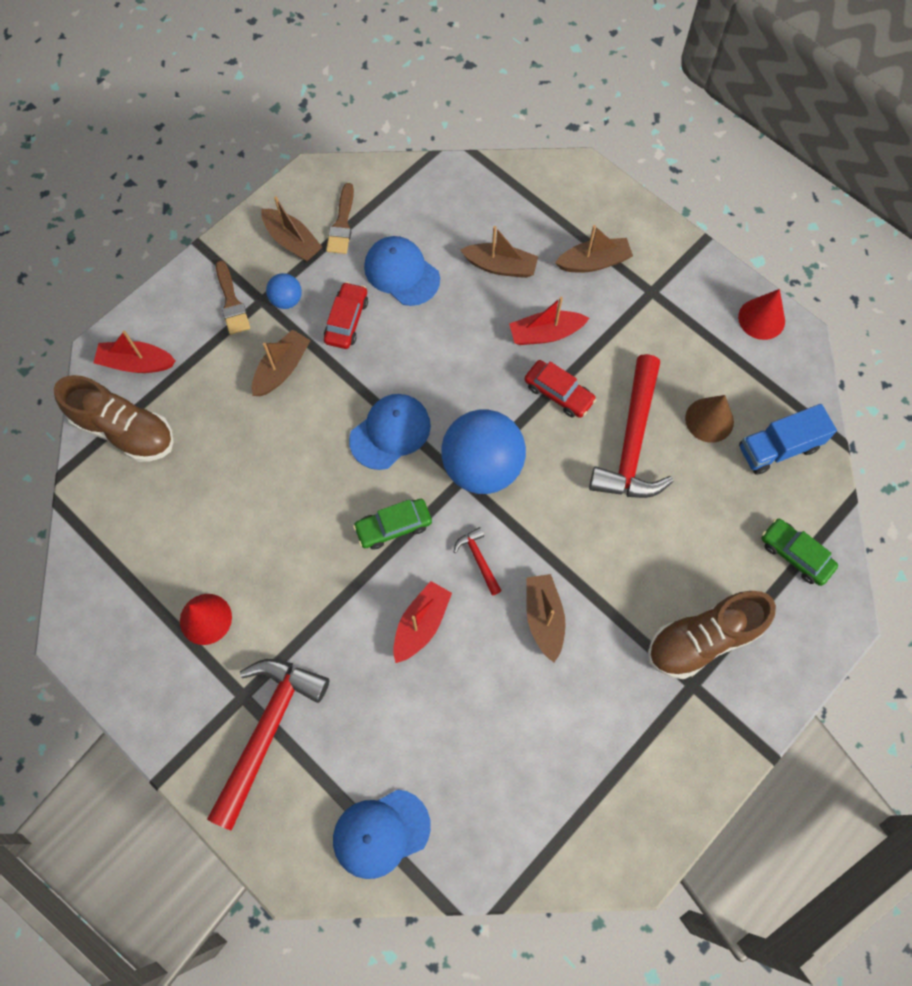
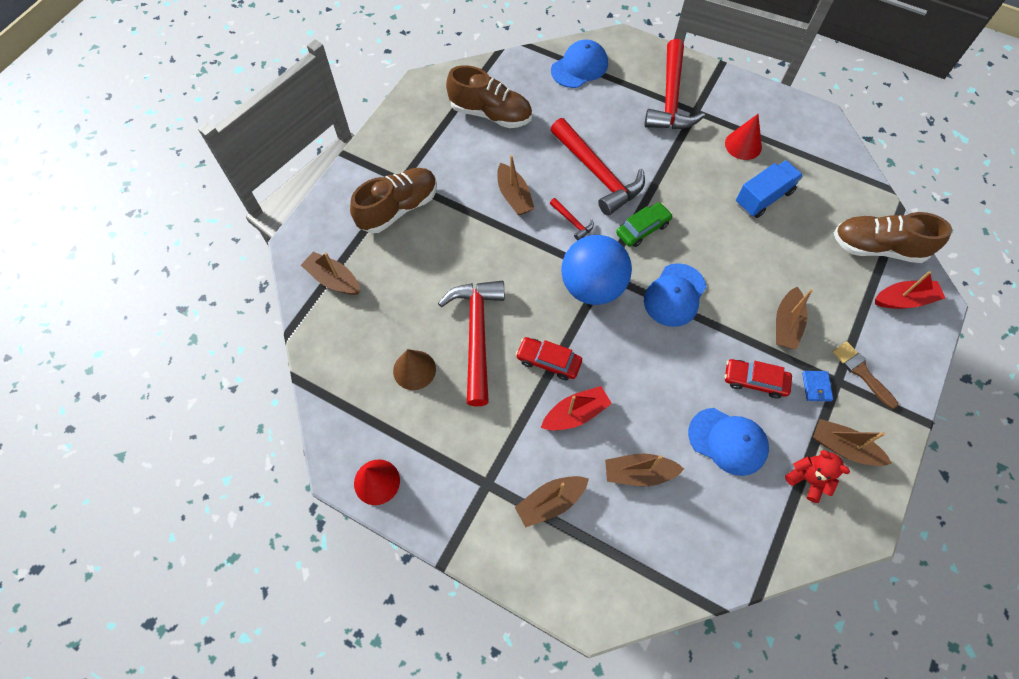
camera: 165 degrees right, 5 degrees down
blue ball [266,273,302,309] -> blue wallet [802,371,833,401]
red car [324,282,368,349] -> red car turned 105 degrees clockwise [725,359,792,398]
brown brush [326,183,354,254] -> red teddy bear [785,450,850,503]
red boat [393,581,452,663] -> red hammer [550,118,645,216]
blue truck [739,404,837,475] -> blue truck moved to [736,160,803,218]
green car [761,518,838,586] -> brown boat [301,252,360,295]
none -> brown shoe [446,65,532,128]

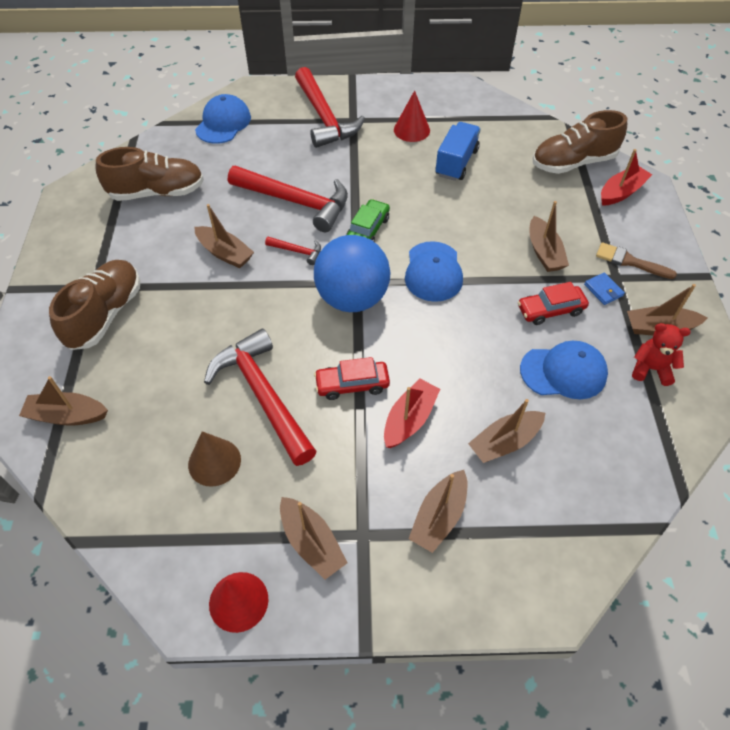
camera: 30 degrees left, 10 degrees down
none -> brown boat [280,497,348,579]

